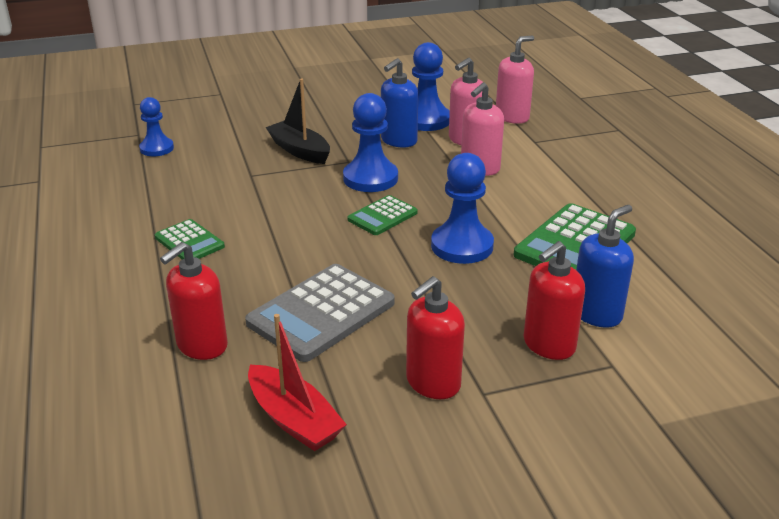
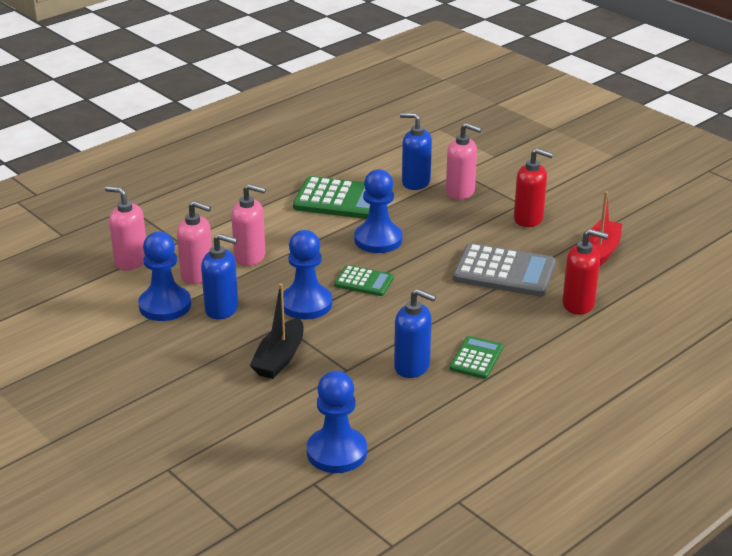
camera: 115 degrees left, 0 degrees up
blue pawn [139,97,174,156] -> blue pawn [307,371,367,473], size x1.56
red soap dispenser [524,241,585,360] -> pink soap dispenser [446,123,482,200]
none -> blue soap dispenser [394,289,436,378]

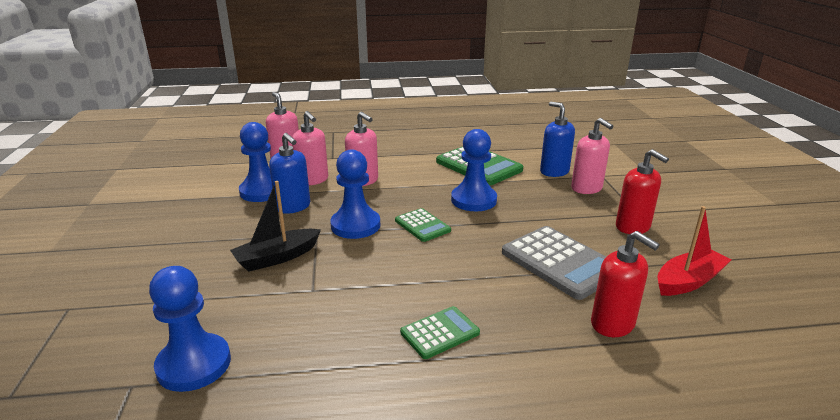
camera: 35 degrees right, 5 degrees down
blue soap dispenser [394,289,436,378] -> none

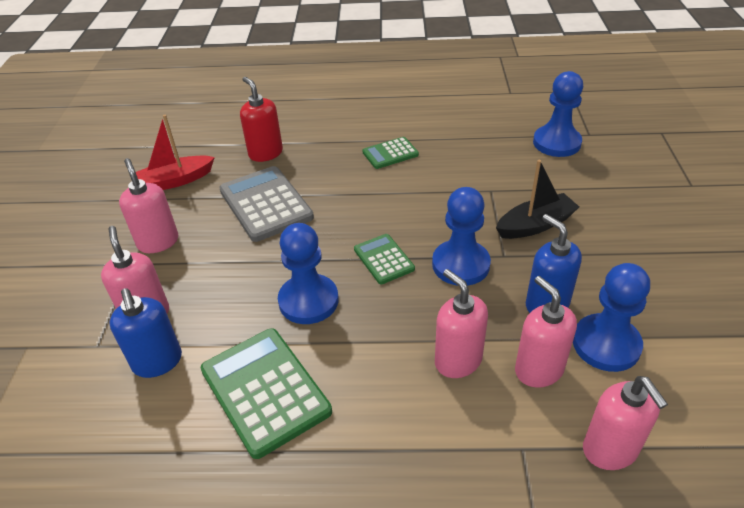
camera: 170 degrees left, 15 degrees up
red soap dispenser [616,149,669,234] -> pink soap dispenser [119,158,178,253]

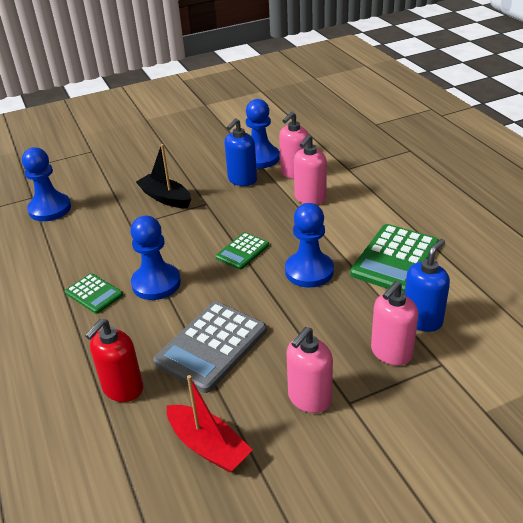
camera: 115 degrees left, 5 degrees down
blue pawn [432,187,491,286] -> blue pawn moved to [130,216,181,300]
pink soap dispenser [583,376,668,470] -> none

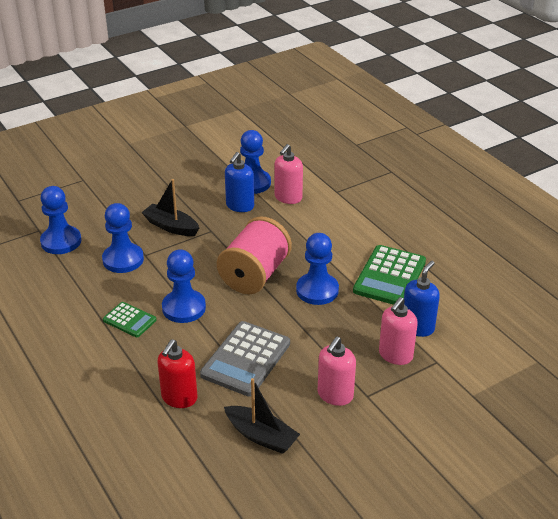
camera: 10 degrees left, 0 degrees up
red boat [167,375,253,472] -> black boat [224,378,300,454]
green calculator [216,232,269,270] -> pink spool [217,217,292,294]
pink soap dispenser [294,135,327,205] -> none
none -> blue pawn [102,203,144,273]

